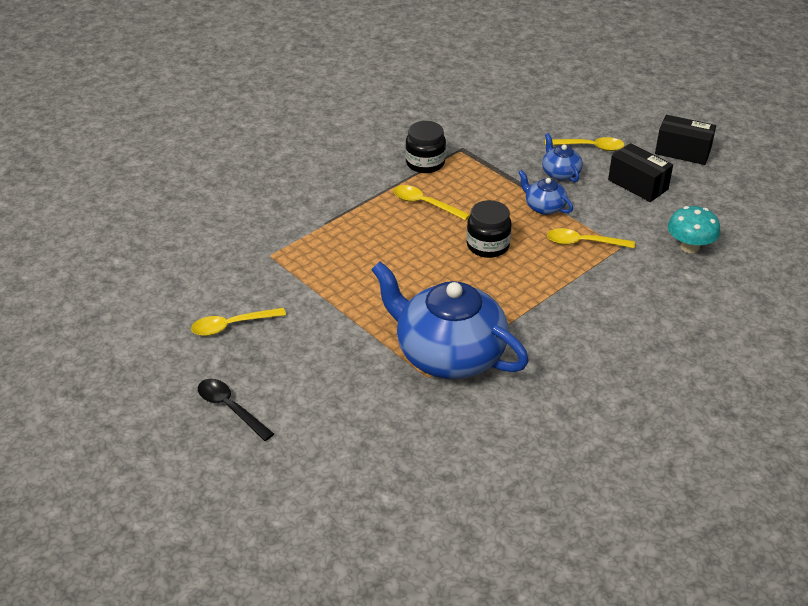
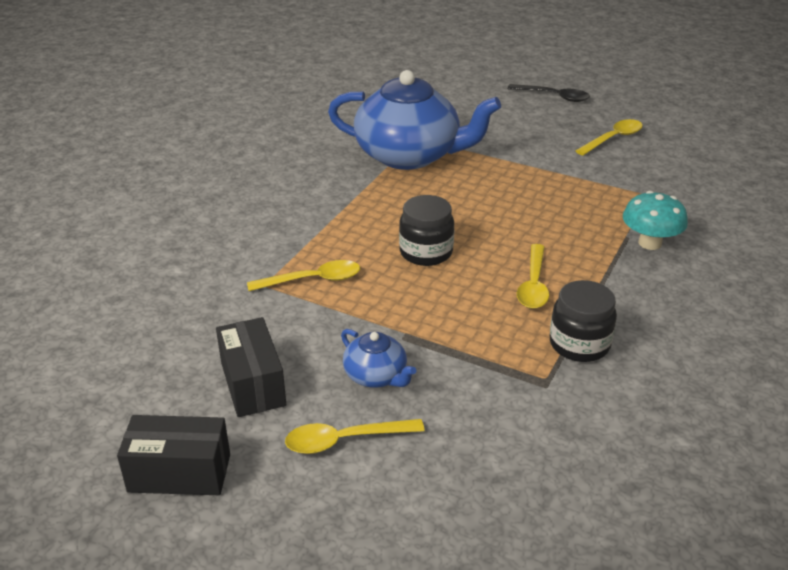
camera: 160 degrees right, 5 degrees down
yellow spoon [393,185,470,220] -> yellow spoon turned 90 degrees clockwise [517,244,549,309]
blue teapot [518,170,573,215] -> none
black box [608,143,673,202] -> black box turned 45 degrees clockwise [216,317,286,417]
turquoise mushroom [668,206,720,253] -> turquoise mushroom moved to [623,191,688,250]

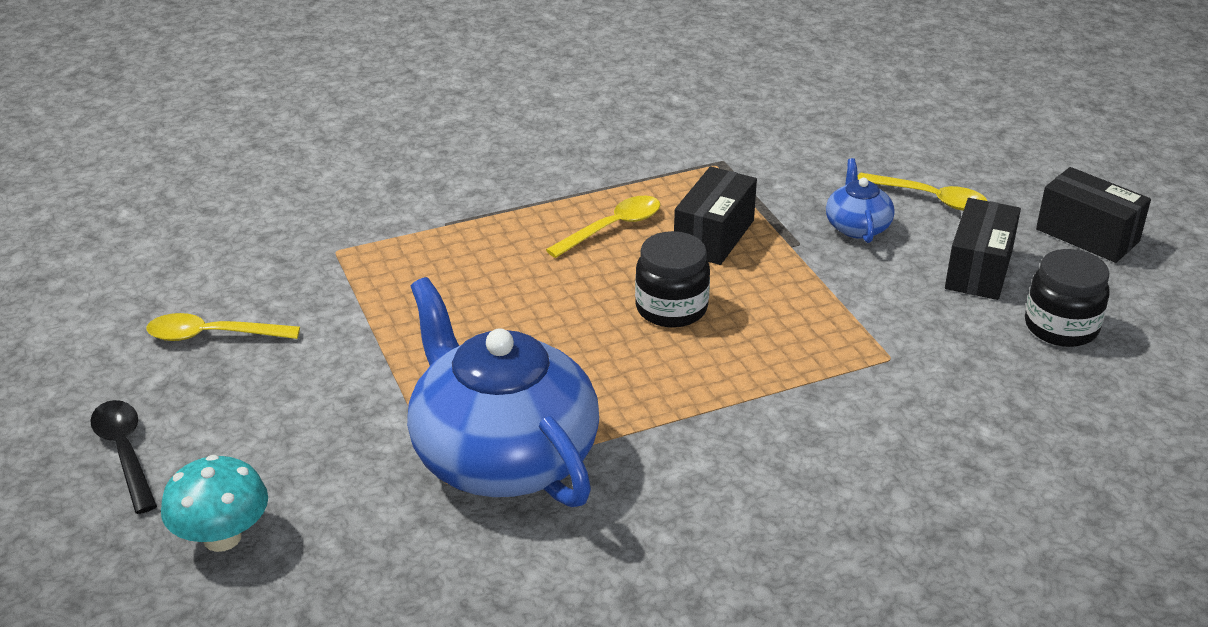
camera: 140 degrees left, 0 degrees up
yellow spoon [247,260,360,291] -> none
black jar [550,280,617,362] -> black jar moved to [1025,249,1110,347]
turquoise mushroom [623,191,688,250] -> turquoise mushroom moved to [161,455,268,552]
none -> black box [674,166,757,265]

